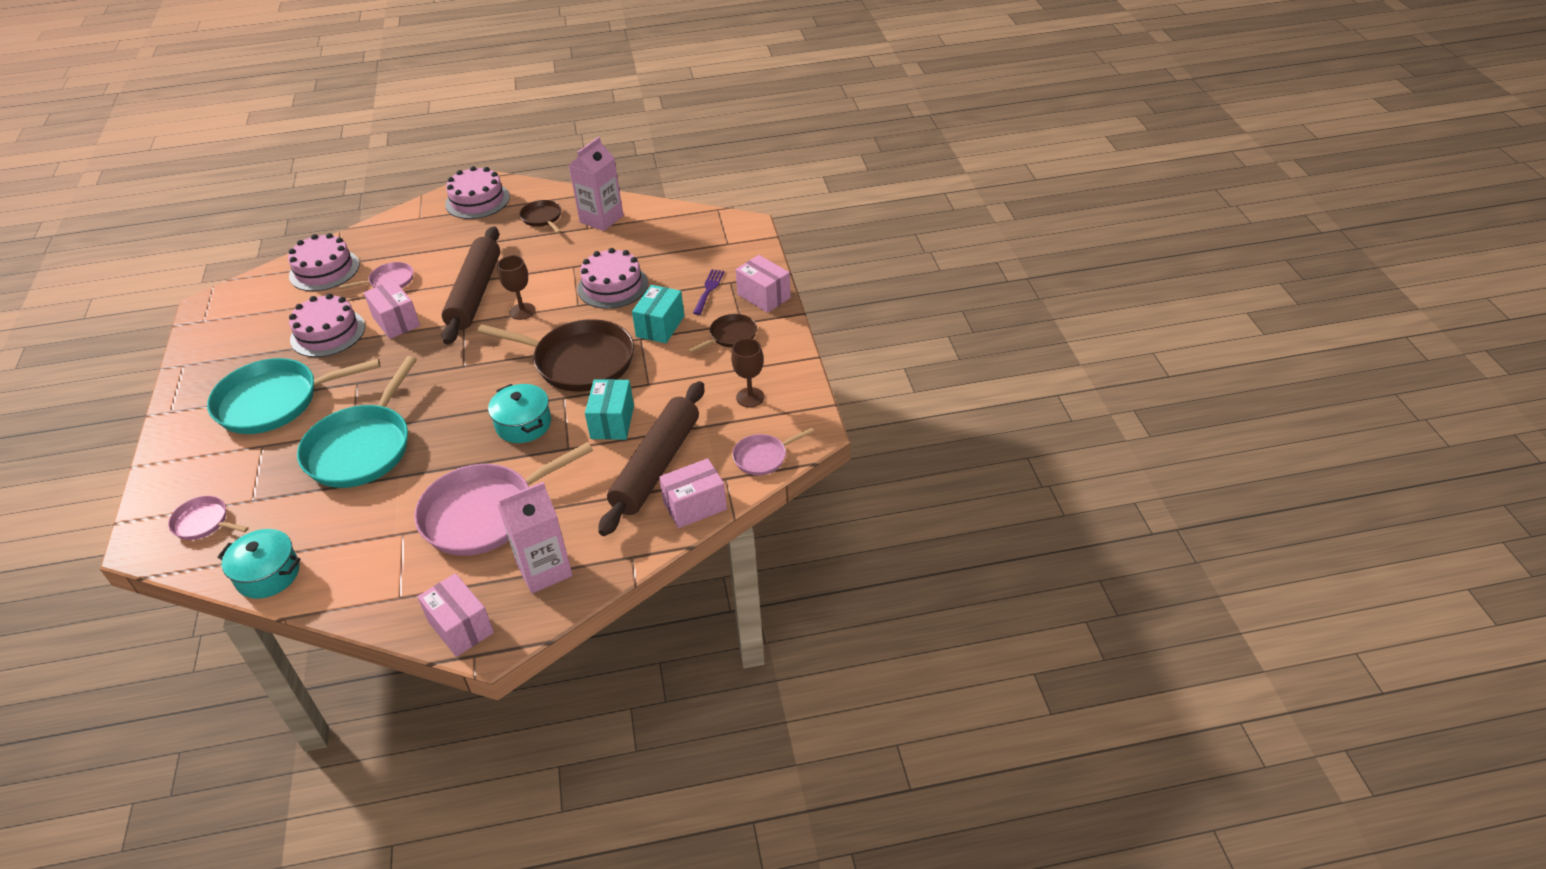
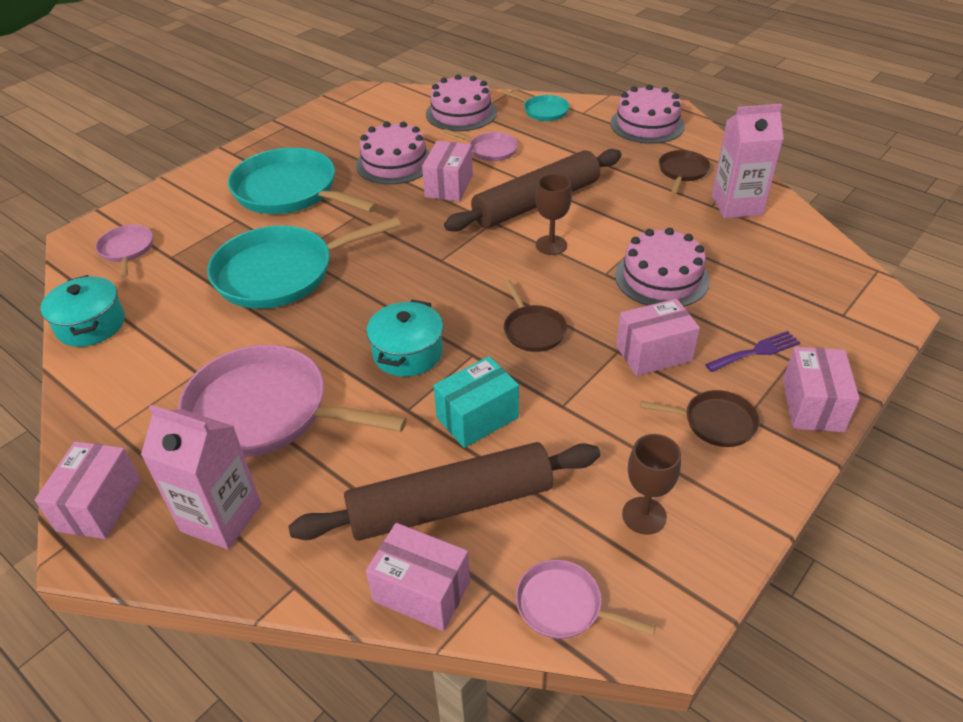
camera: 50 degrees right, 0 degrees up
brown pan [477,319,634,392] -> brown pan [504,280,567,352], size x0.48
turquoise box [632,285,684,343] -> pink box [616,299,700,376]
none -> turquoise pan [501,90,569,121]

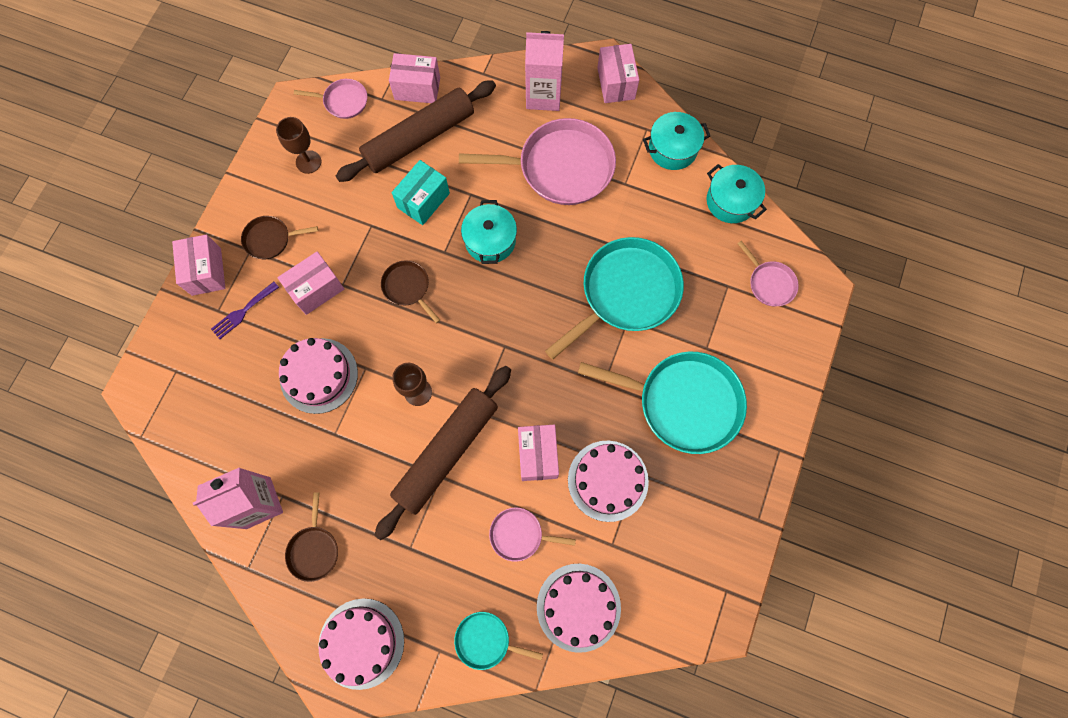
camera: 160 degrees right, 30 degrees up
none -> turquoise pot [643,112,710,170]

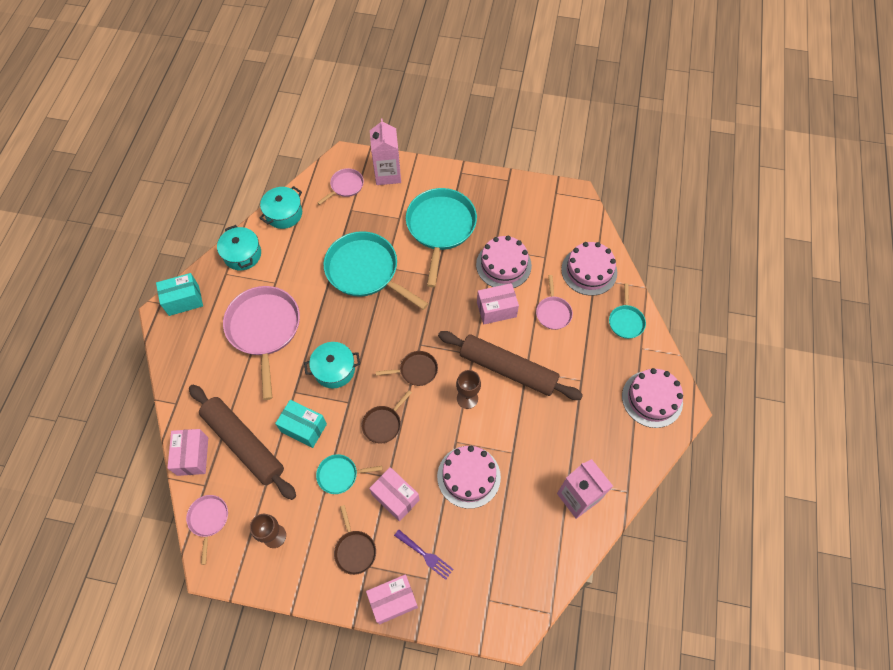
camera: 100 degrees left, 10 degrees down
brown pan [285,492,338,582] -> brown pan moved to [376,351,438,386]
pink carton [525,31,564,111] -> pink carton moved to [370,118,401,185]
pink box [597,44,639,103] -> turquoise box [156,273,203,316]
none -> turquoise pan [316,454,383,494]

